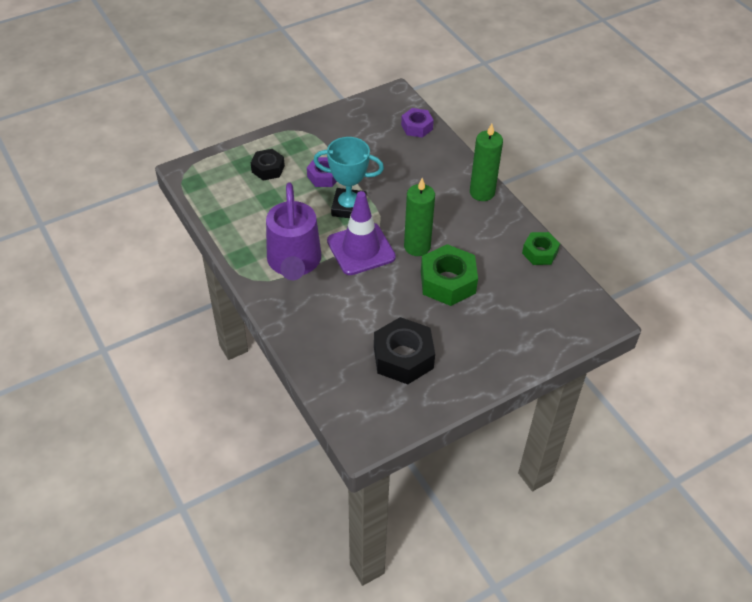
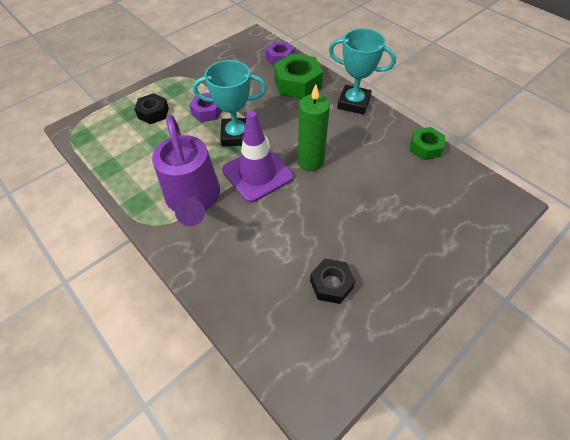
camera: 10 degrees left, 5 degrees up
black nut [374,317,435,384] -> black nut [310,259,355,304], size x0.61
green nut [421,244,478,306] -> green nut moved to [274,53,323,99]
green candle [470,124,503,201] -> turquoise trophy [329,29,396,115]

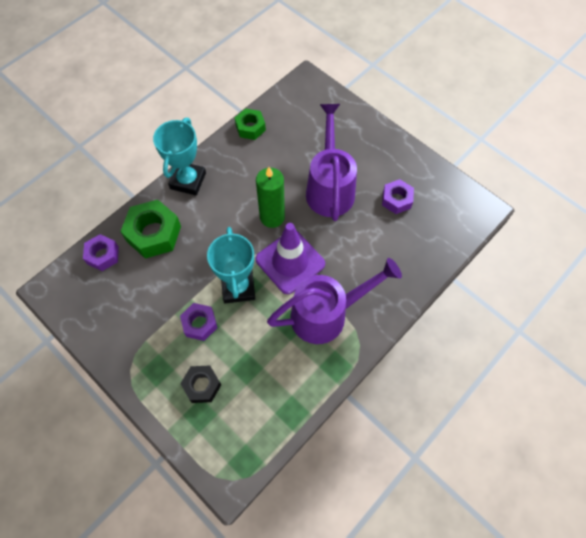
camera: 95 degrees left, 10 degrees up
black nut [310,259,355,304] -> purple nut [382,179,414,214]
none -> purple watering can [306,104,357,221]

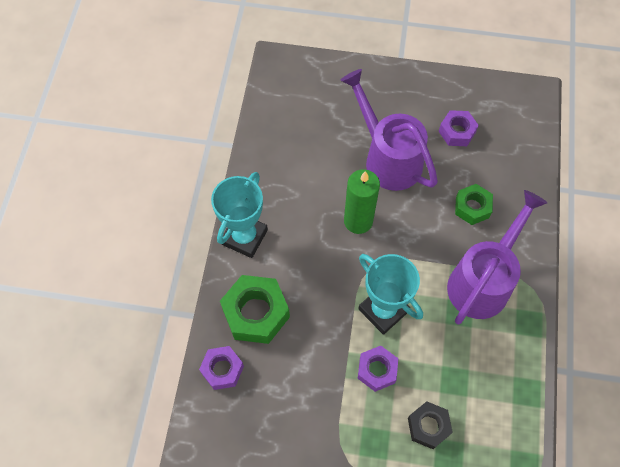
camera: 35 degrees left, 0 degrees up
turquoise trophy [153,118,206,195] -> turquoise trophy turned 45 degrees clockwise [211,172,268,258]
green nut [235,108,266,140] -> green nut moved to [455,184,493,225]
purple traffic cone [256,223,325,294] -> none

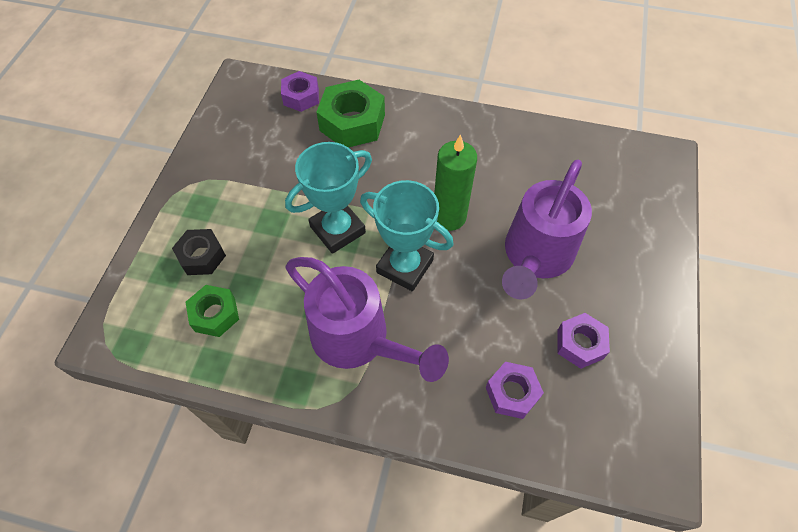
camera: 95 degrees right, 5 degrees down
turquoise trophy [211,172,268,258] -> turquoise trophy moved to [360,180,454,291]
purple watering can [340,69,438,191] -> purple watering can turned 150 degrees clockwise [502,160,592,300]
purple nut [358,346,398,392] -> purple nut moved to [486,362,544,419]
green nut [455,184,493,225] -> green nut moved to [186,285,239,337]

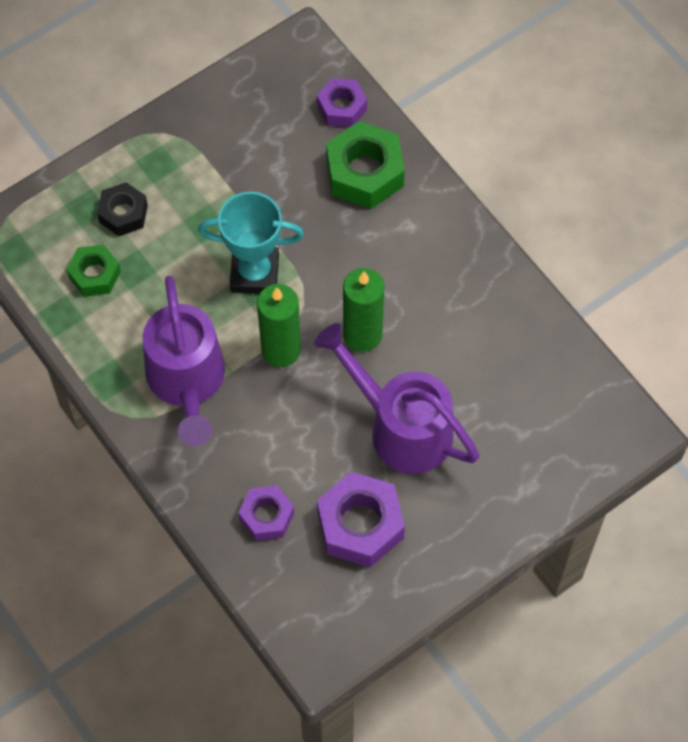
camera: 40 degrees right, 5 degrees up
turquoise trophy [360,180,454,291] -> green candle [257,284,301,367]
purple watering can [502,160,592,300] -> purple watering can turned 60 degrees clockwise [314,323,479,474]
purple nut [558,313,610,369] -> purple nut [317,472,405,567], size x1.64

